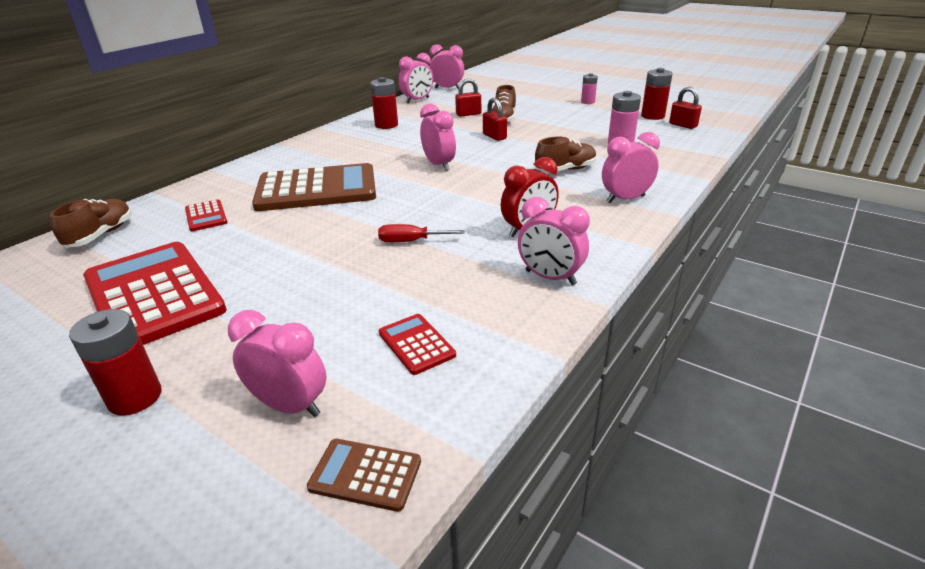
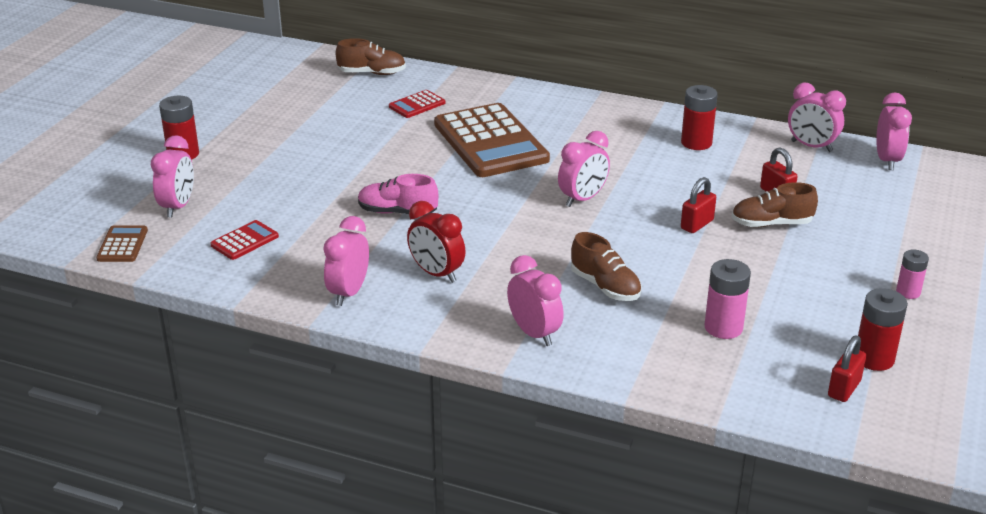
camera: 75 degrees right, 0 degrees up
red calculator [83,242,227,345] -> none
red screwdriver [378,224,464,242] -> pink shoe [358,174,438,216]

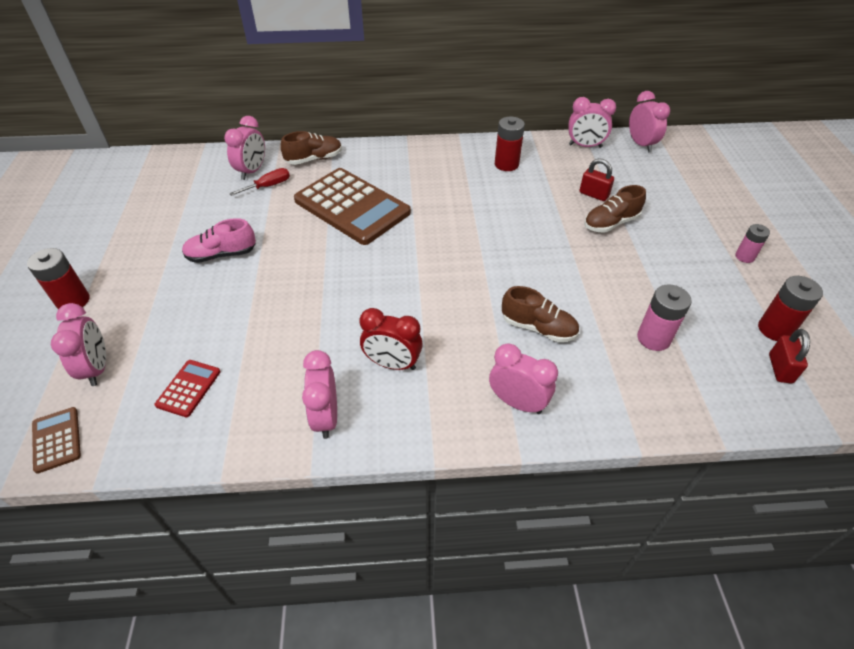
camera: 25 degrees left, 15 degrees up
brown shoe [336,38,406,75] -> brown shoe moved to [281,131,342,165]
pink shoe [358,174,438,216] -> pink shoe moved to [182,218,256,263]
red calculator [389,90,445,118] -> red screwdriver [229,168,290,196]
pink clock [558,131,610,207] -> pink clock moved to [224,116,265,180]
red padlock [681,177,716,233] -> none

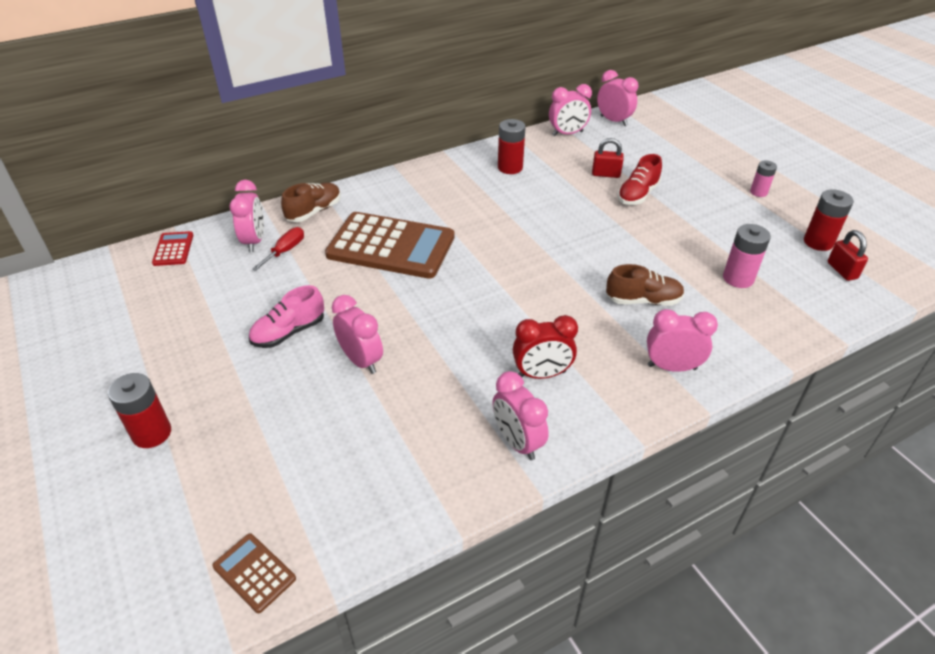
camera: 25 degrees left, 5 degrees down
pink clock [51,303,106,386] -> pink clock moved to [332,295,383,374]
red calculator [155,360,220,417] -> red calculator moved to [152,231,193,266]
brown shoe [584,185,646,233] -> red shoe [617,154,662,205]

